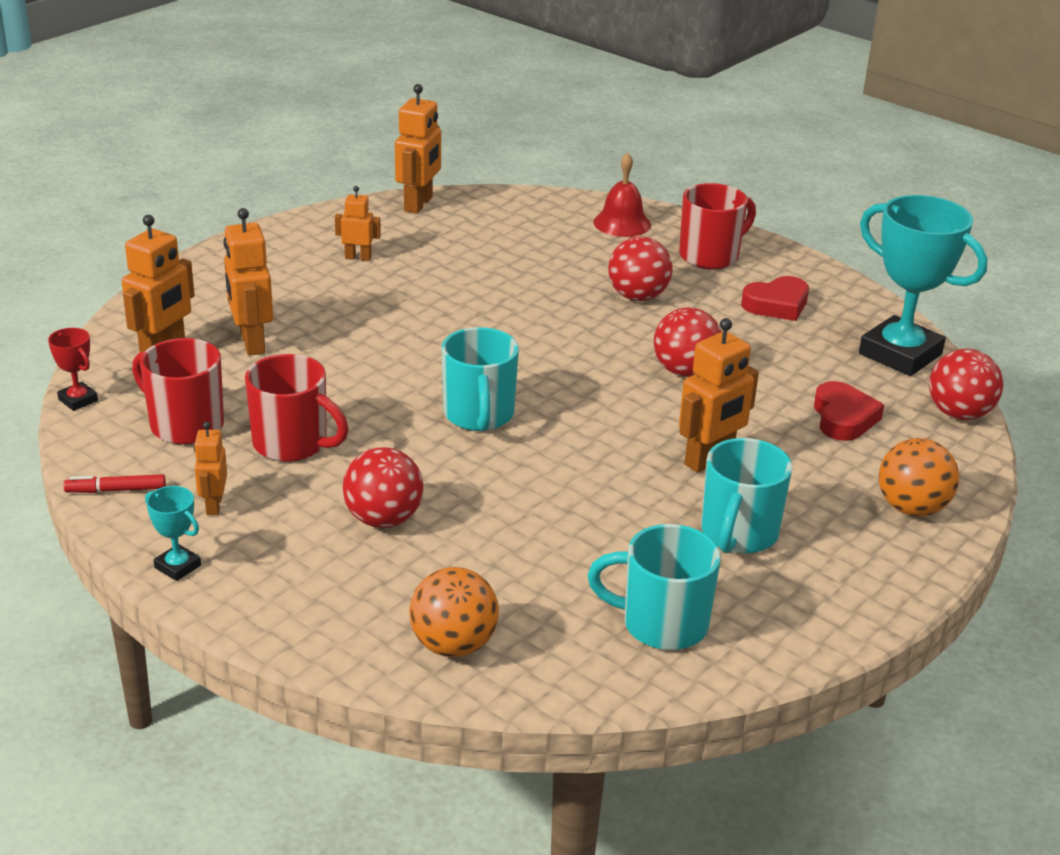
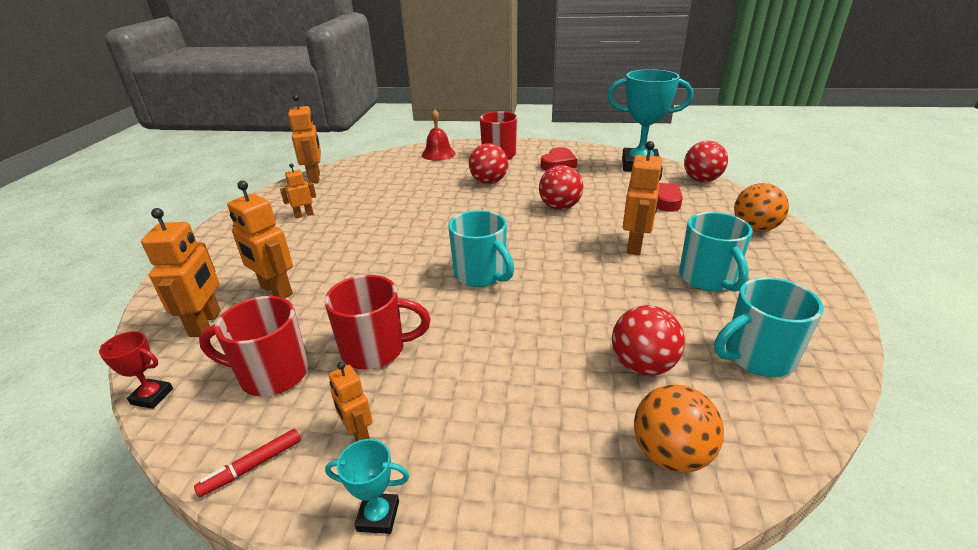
camera: 30 degrees left, 0 degrees up
red ball [342,447,424,528] -> red ball moved to [612,305,685,376]

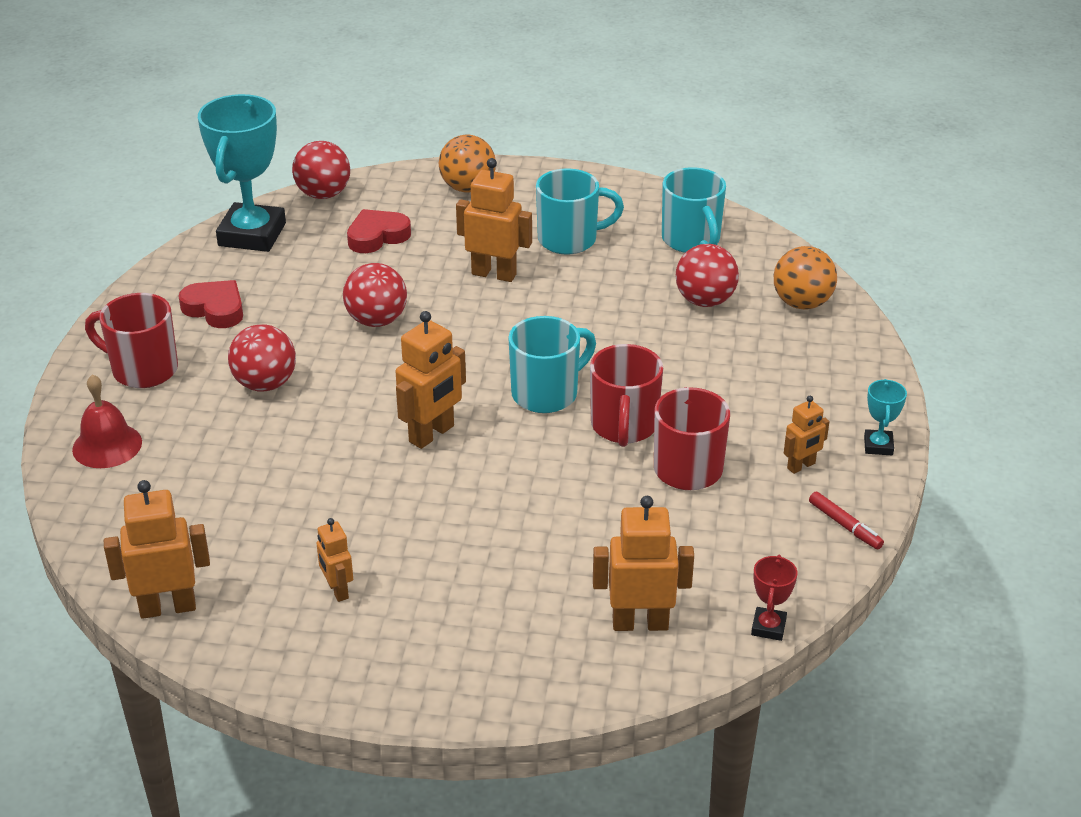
camera: 90 degrees left, 5 degrees up
red mug [199,296,308,396] -> red mug moved to [590,344,663,447]
orange robot [227,181,293,298] -> orange robot moved to [396,311,466,449]

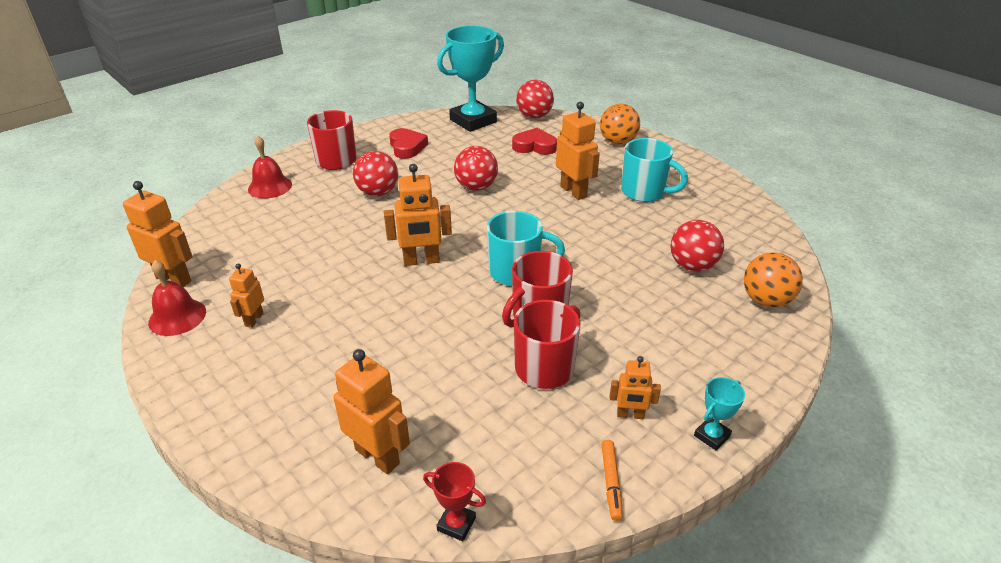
camera: 40 degrees right, 0 degrees up
turquoise mug [662,167,726,253] -> none
red trophy [751,555,797,641] -> red trophy turned 60 degrees clockwise [423,462,486,541]
red marker [809,491,884,549] -> orange marker [601,440,623,521]
none -> red bell [148,260,206,336]

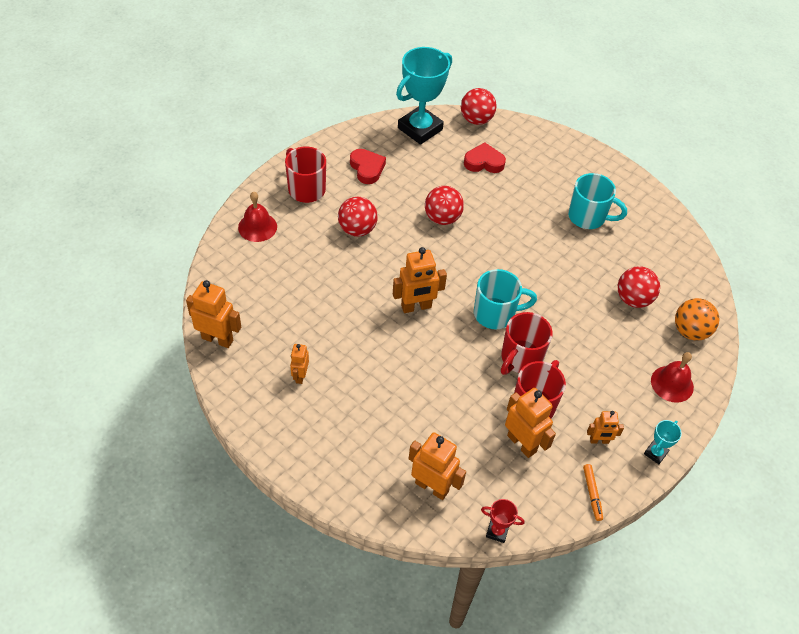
camera: 10 degrees left, 15 degrees up
red bell [148,260,206,336] -> red bell moved to [651,352,694,402]
orange robot [556,102,600,200] -> orange robot moved to [505,388,556,458]
orange ball [600,103,640,145] -> none

